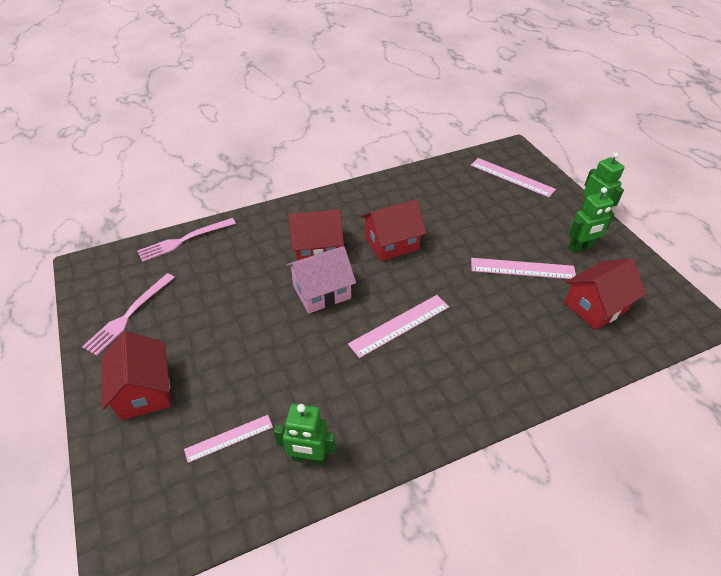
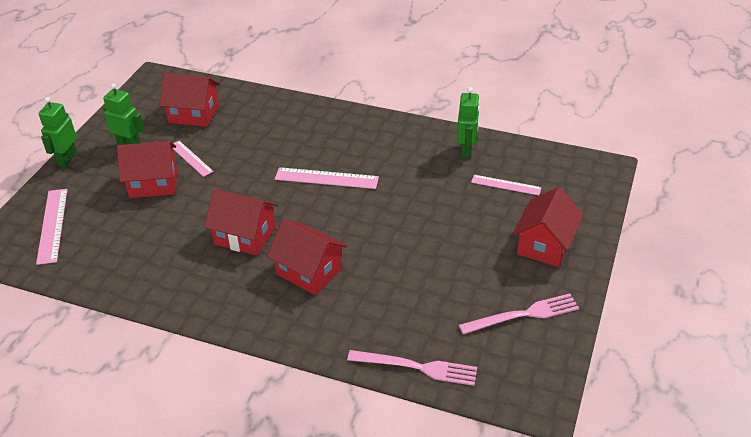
camera: 135 degrees left, 5 degrees down
green robot [274,404,336,466] -> green robot turned 45 degrees clockwise [457,87,480,158]
pink house [286,246,356,314] -> none
pink ruler [471,258,576,279] -> pink ruler [173,141,214,177], size x0.66
none -> red house [117,141,177,198]

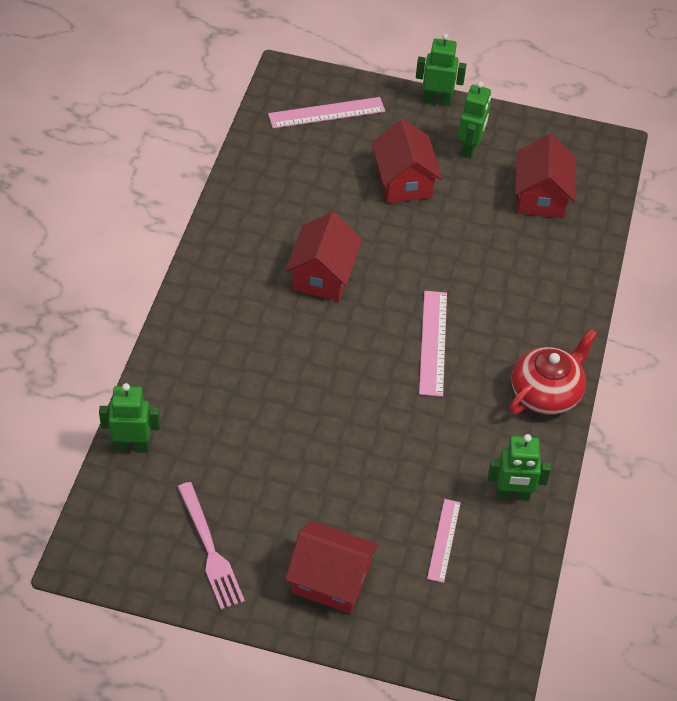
camera: 80 degrees right, 10 degrees up
pink ruler [173,141,214,177] -> none
red house [267,219,347,295] -> none
pink fork [347,350,477,386] -> green robot [99,383,160,451]
none -> red teapot [509,329,598,415]

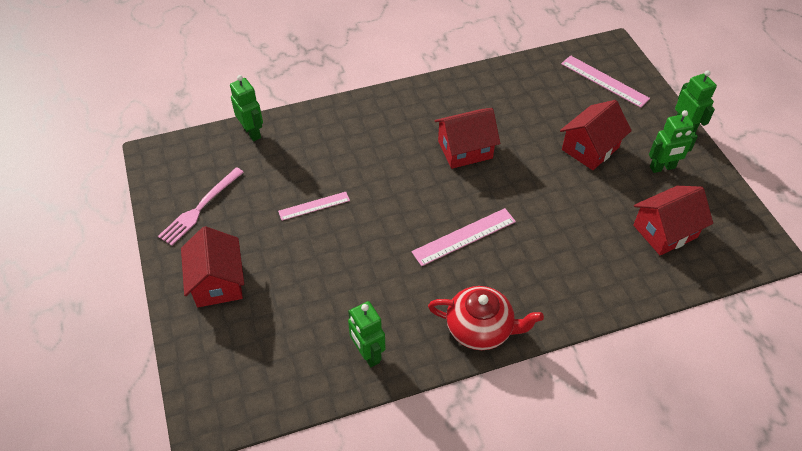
camera: 60 degrees right, 0 degrees up
pink ruler [427,499,461,583] -> pink ruler moved to [278,192,350,221]

